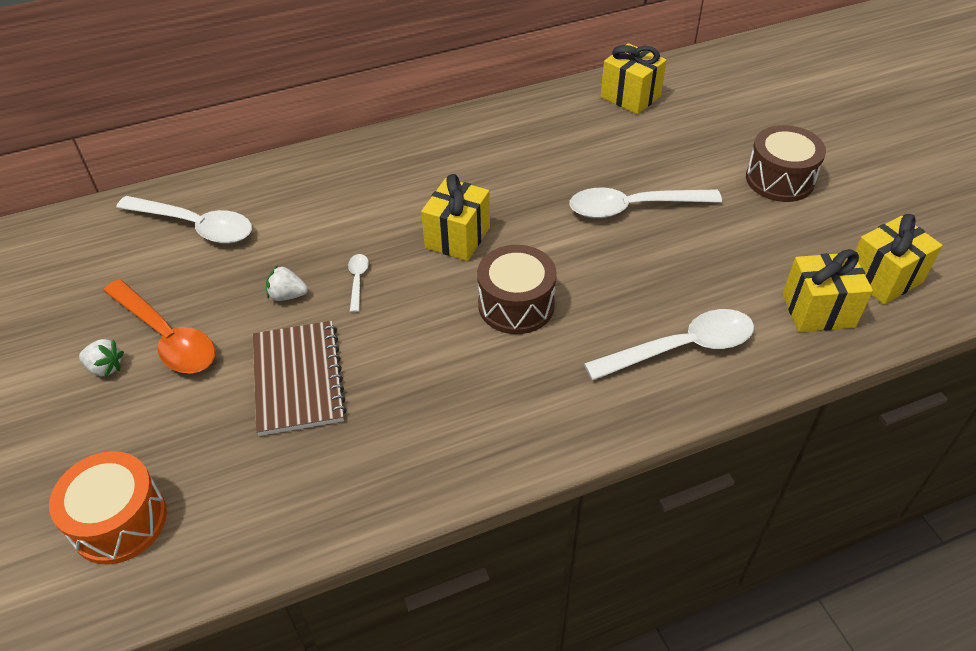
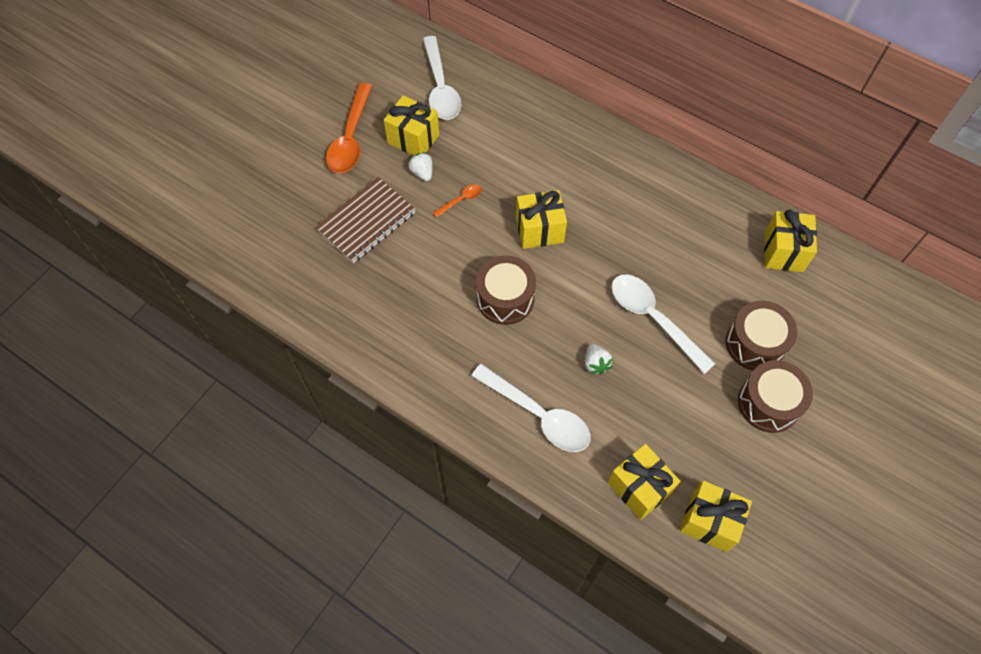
camera: 55 degrees right, 15 degrees up
orange drum [49,451,167,565] -> none
white strawberry [79,339,124,377] -> white strawberry moved to [585,344,613,375]
white spoon [348,254,369,312] -> orange spoon [433,184,481,218]
none -> yellow gift [384,95,439,156]
none -> brown drum [726,301,797,370]

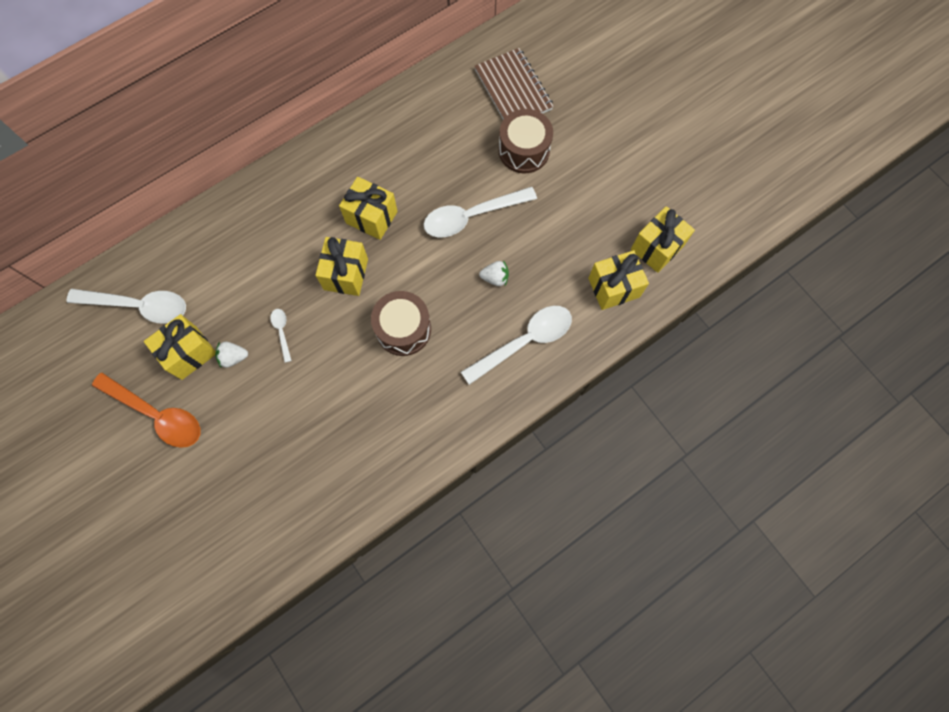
camera: 70 degrees left, 10 degrees up
brown notebook [315,177,416,263] -> brown notebook moved to [474,48,554,120]
orange spoon [433,184,481,218] -> white spoon [270,309,292,363]
brown drum [738,360,813,433] -> none
yellow gift [764,210,817,272] -> yellow gift moved to [339,177,398,240]

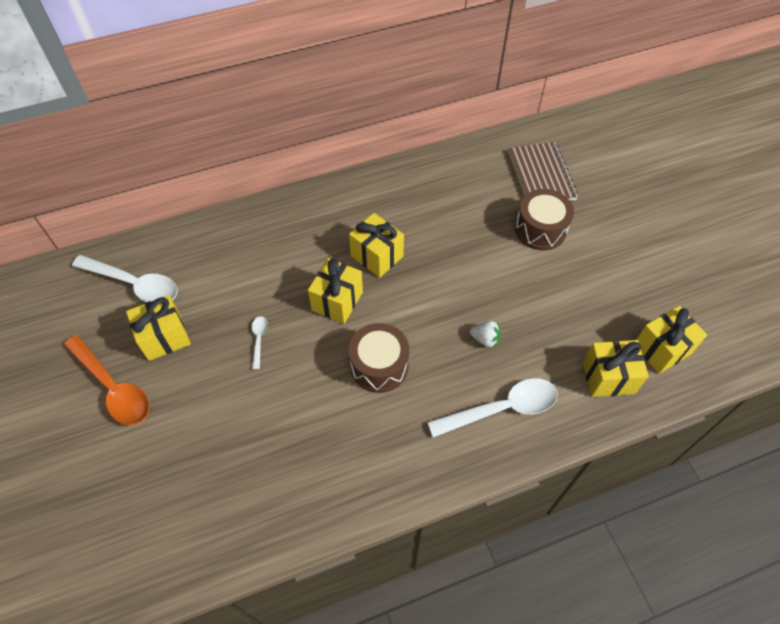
camera: 15 degrees right, 15 degrees down
white strawberry [215,342,248,368] -> none
white spoon [424,187,537,237] -> none

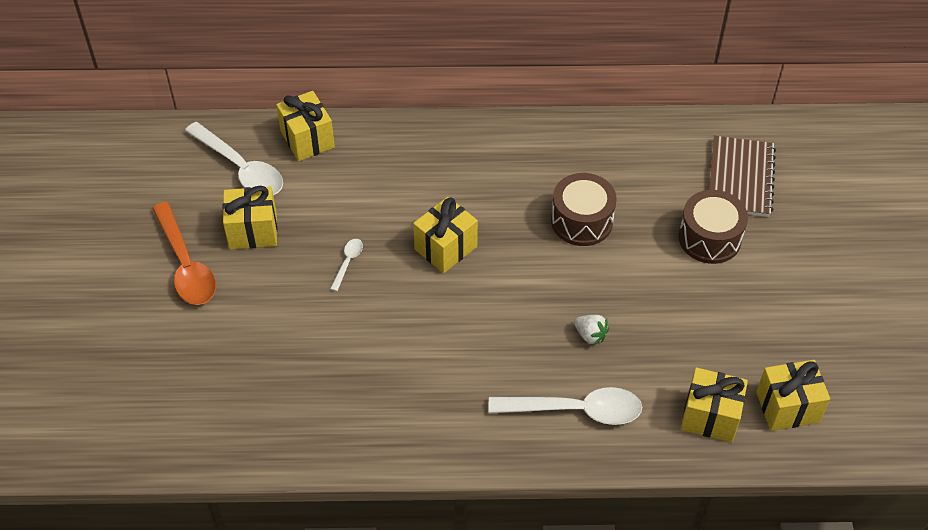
camera: 20 degrees right, 5 degrees down
yellow gift [349,213,404,278] -> yellow gift moved to [276,91,335,161]
brown drum [349,323,409,393] -> brown drum moved to [551,173,617,246]

